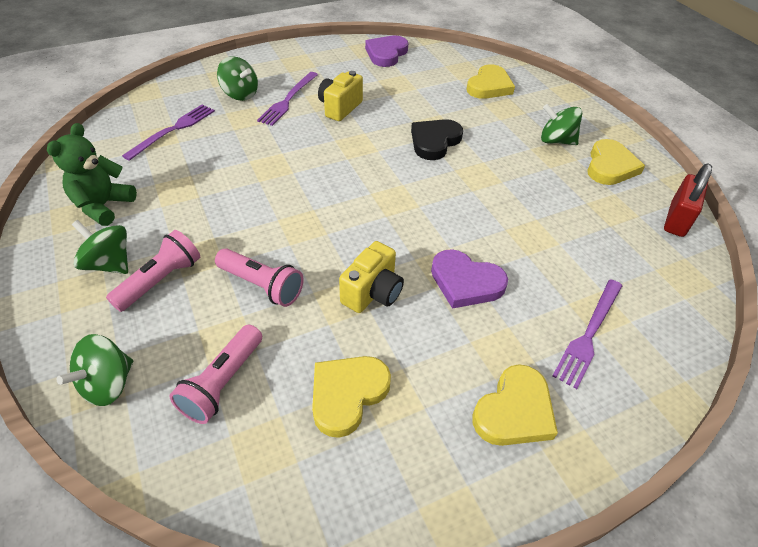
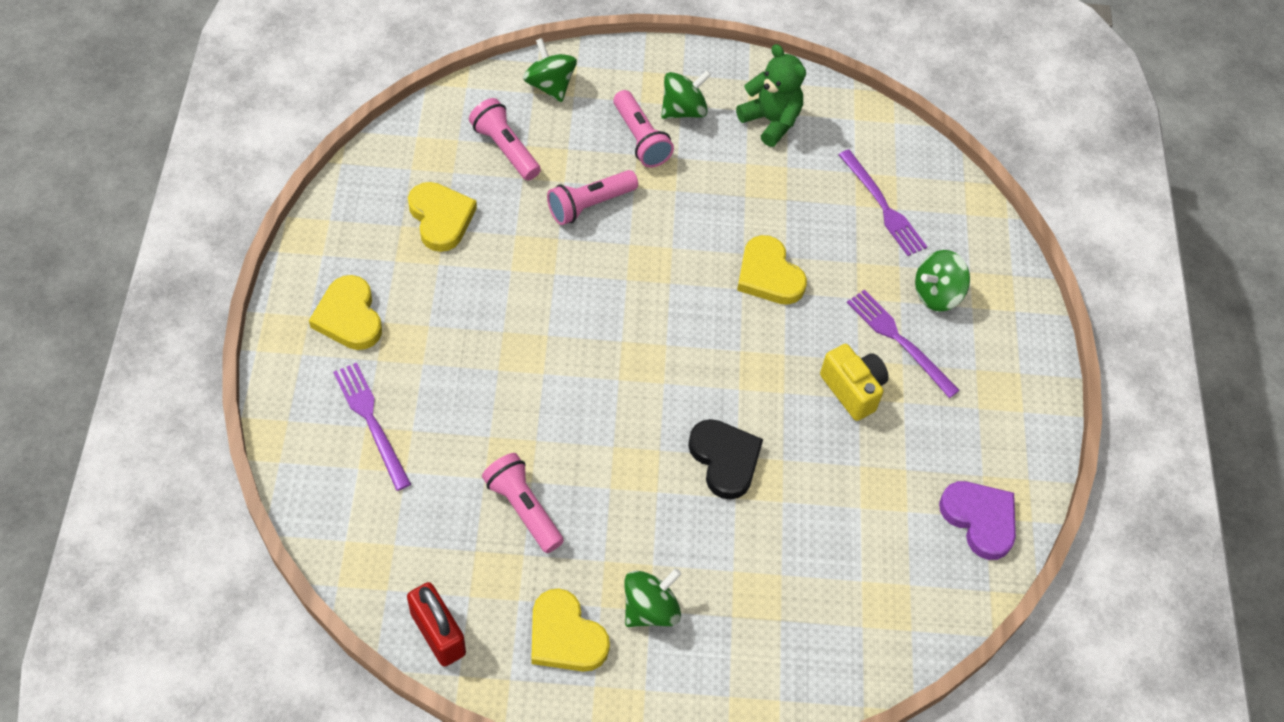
camera: 115 degrees right, 10 degrees up
yellow camera [339,241,404,313] -> none
purple heart [431,249,508,309] -> none
yellow heart [466,64,515,99] -> yellow heart moved to [737,235,807,305]
none -> pink flashlight [482,453,564,553]

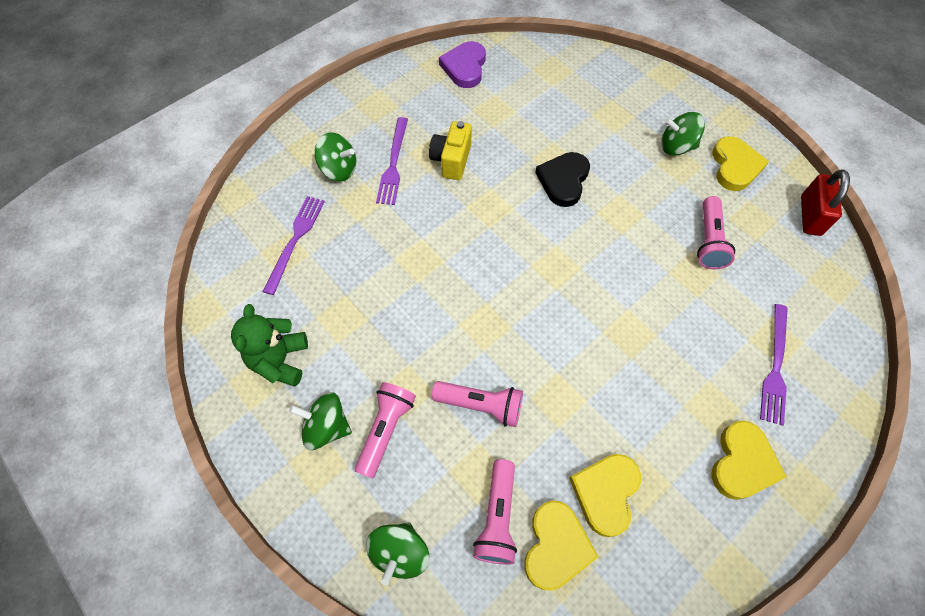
camera: 130 degrees left, 5 degrees up
yellow heart [737,235,807,305] -> yellow heart moved to [524,501,598,591]

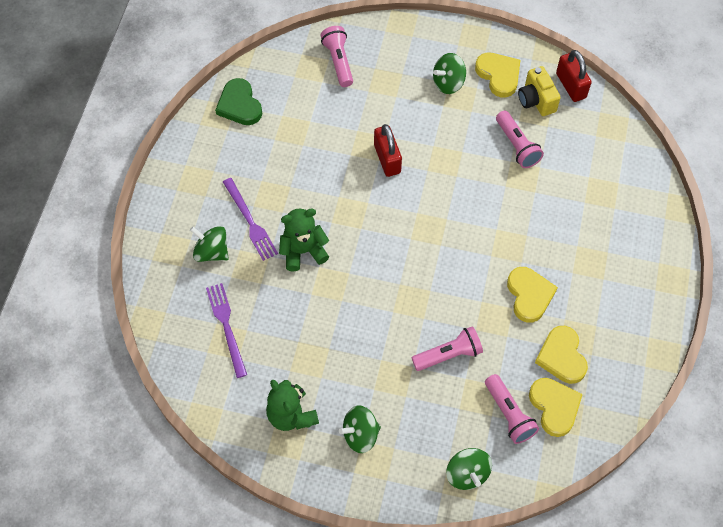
camera: 35 degrees left, 0 degrees up
green spinning top [315,133,356,181] -> green spinning top turned 135 degrees counterclockwise [190,226,229,262]
pink flashlight [355,382,416,479] -> pink flashlight moved to [320,26,353,87]
yellow camera [429,121,472,180] -> yellow camera moved to [518,66,561,116]
purple heart [439,41,486,88] -> green heart [215,78,262,125]
black heart [535,152,590,207] -> red padlock [374,124,402,177]
yellow heart [712,421,787,500] -> yellow heart moved to [507,267,558,323]
purple fork [760,304,788,426] -> none
none -> green teddy bear [279,208,329,271]

